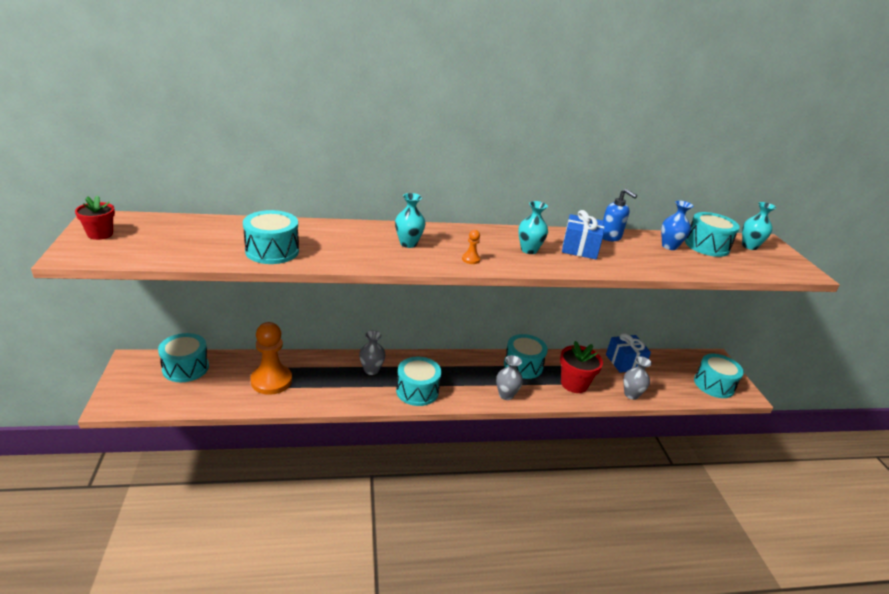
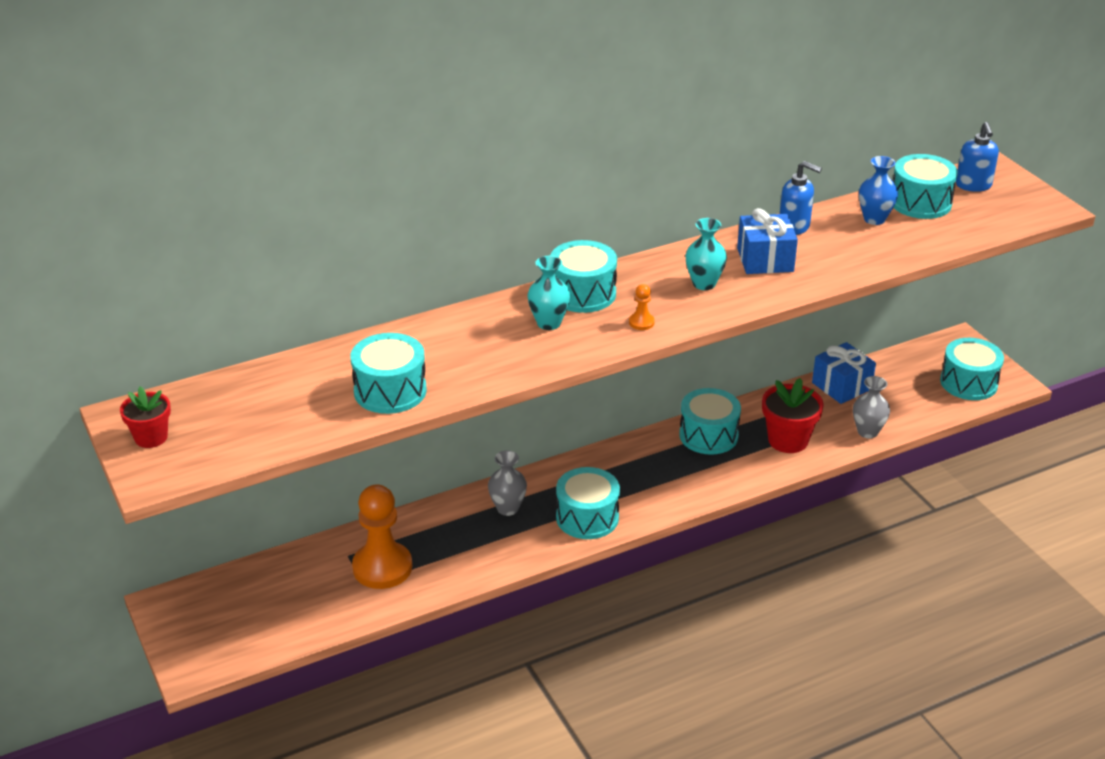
camera: 15 degrees left, 5 degrees up
turquoise drum [158,333,209,382] -> turquoise drum moved to [550,240,617,313]
grey vase [496,355,523,400] -> none
turquoise vase [742,202,776,250] -> blue soap dispenser [956,122,999,192]

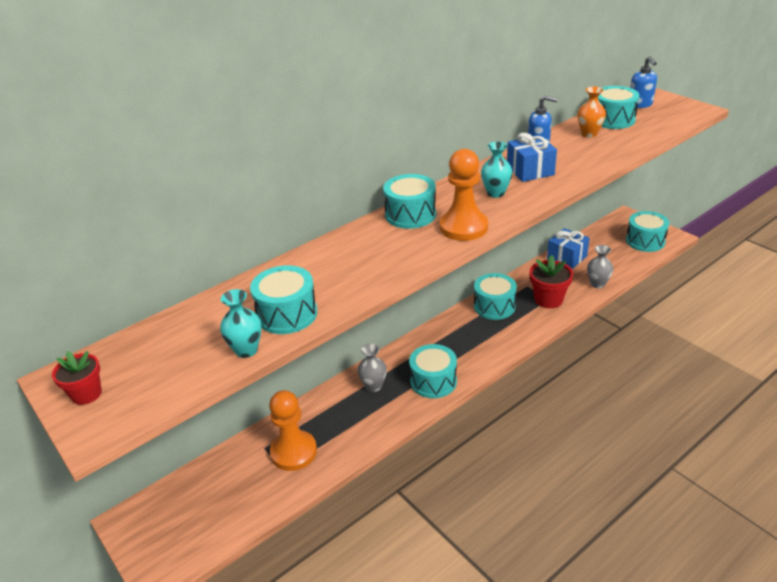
camera: 10 degrees left, 0 degrees up
turquoise vase [528,256,570,330] -> turquoise vase moved to [220,289,262,358]
orange pawn [629,284,655,330] -> orange pawn [440,149,488,241], size x2.43
blue vase [859,156,898,225] -> orange vase [578,86,606,137]

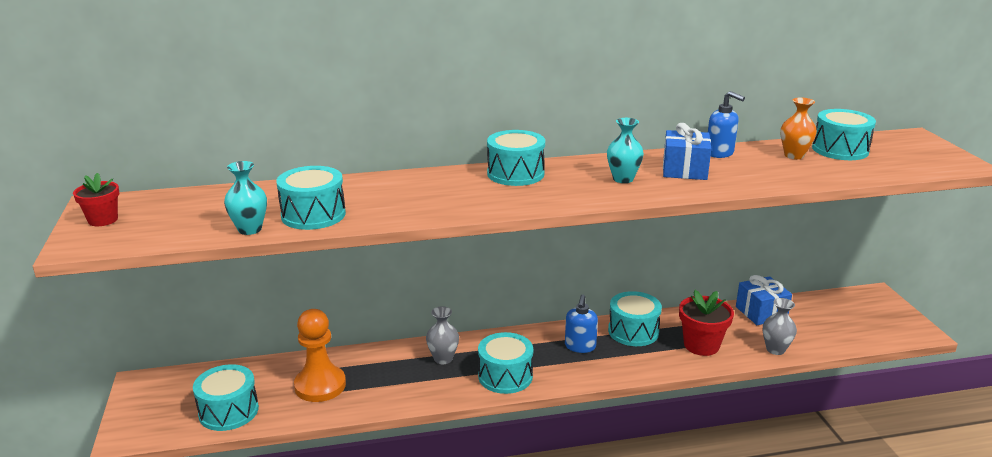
camera: 25 degrees right, 10 degrees down
orange pawn [440,149,488,241] -> none
turquoise drum [626,211,669,252] -> turquoise drum moved to [193,364,259,431]
blue soap dispenser [630,56,657,108] -> blue soap dispenser moved to [565,295,598,353]

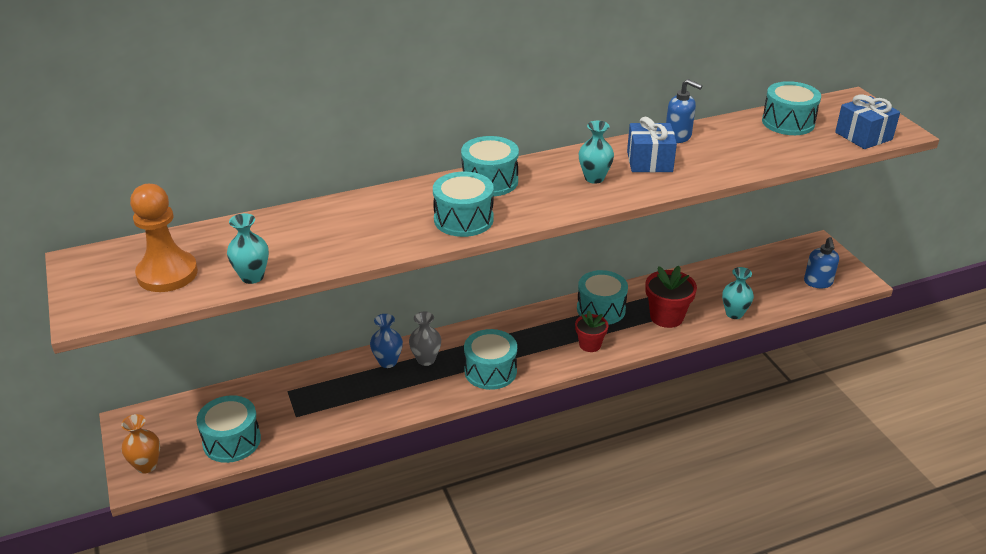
camera: 10 degrees left, 10 degrees up
red flower pot [73,173,119,226] -> red flower pot moved to [575,310,608,352]
turquoise drum [276,166,346,230] -> turquoise drum moved to [433,172,494,237]
orange pawn [294,309,346,402] -> orange pawn moved to [130,184,198,292]
blue soap dispenser [565,295,598,353] -> blue soap dispenser moved to [804,237,839,288]
blue gift [736,275,792,325] -> blue gift moved to [835,95,900,149]
grey vase [763,298,797,355] -> turquoise vase [722,267,754,319]
orange vase [781,97,817,159] -> orange vase moved to [121,414,160,473]
none -> blue vase [370,314,403,368]

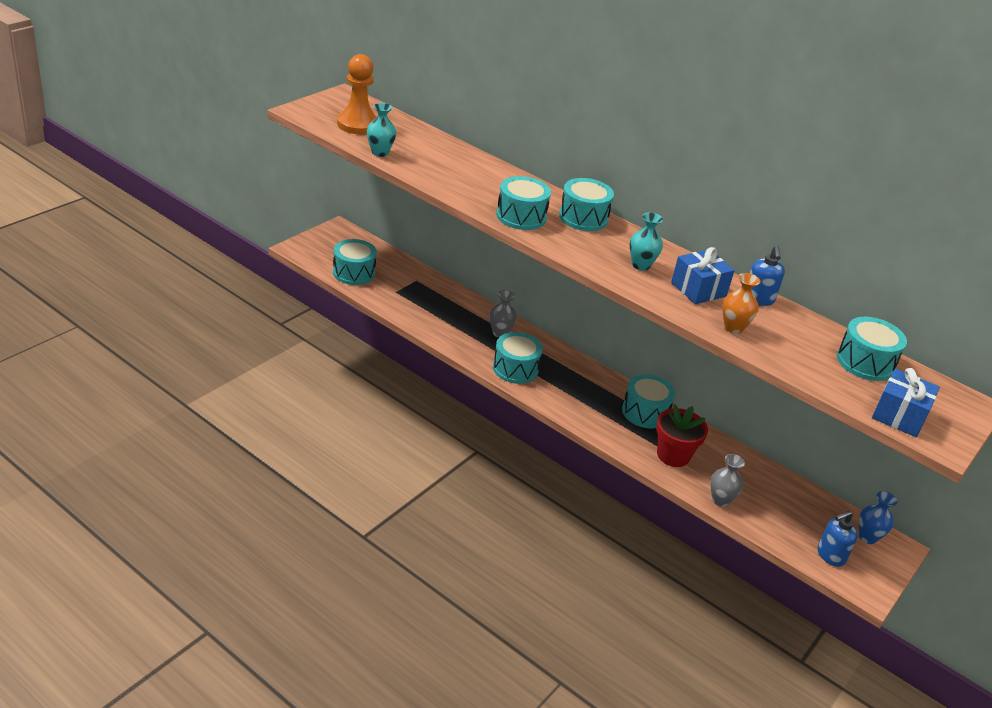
camera: 55 degrees right, 0 degrees up
orange vase [121,414,160,473] -> orange vase moved to [723,273,760,334]
blue vase [370,314,403,368] -> blue vase moved to [859,491,897,544]
red flower pot [575,310,608,352] -> none
turquoise vase [722,267,754,319] -> grey vase [710,454,745,507]

